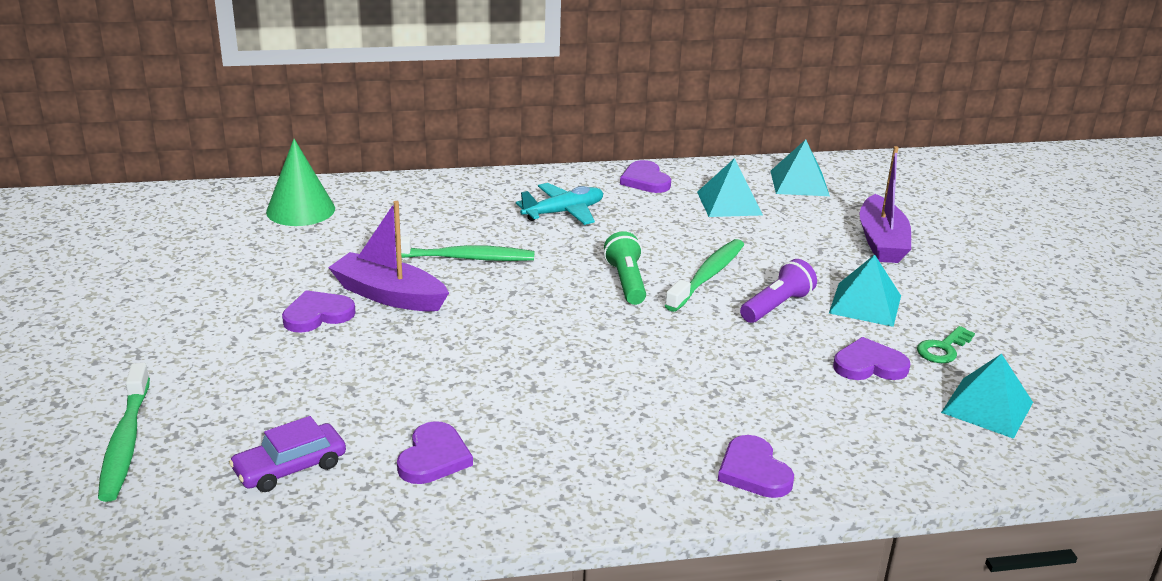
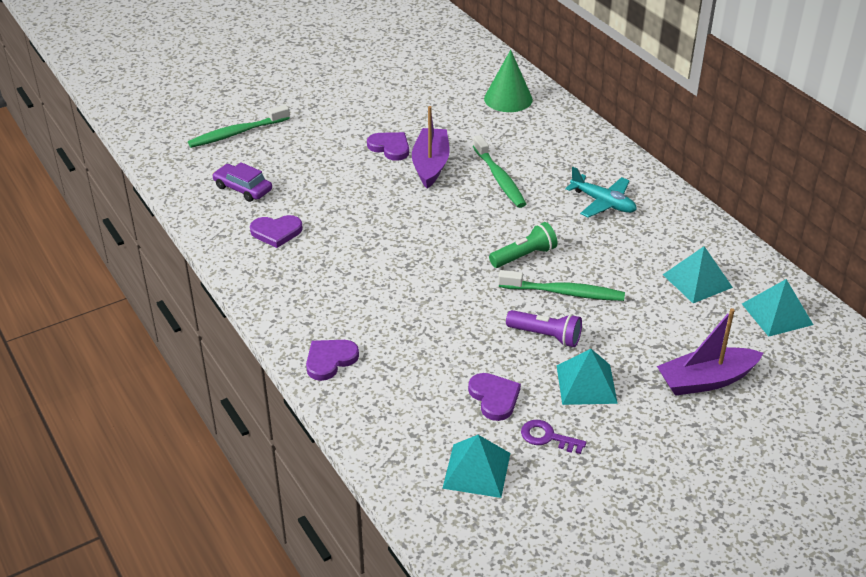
camera: 70 degrees right, 10 degrees up
purple heart [620,160,671,193] -> none
green key [917,326,975,363] -> purple key [521,420,586,454]

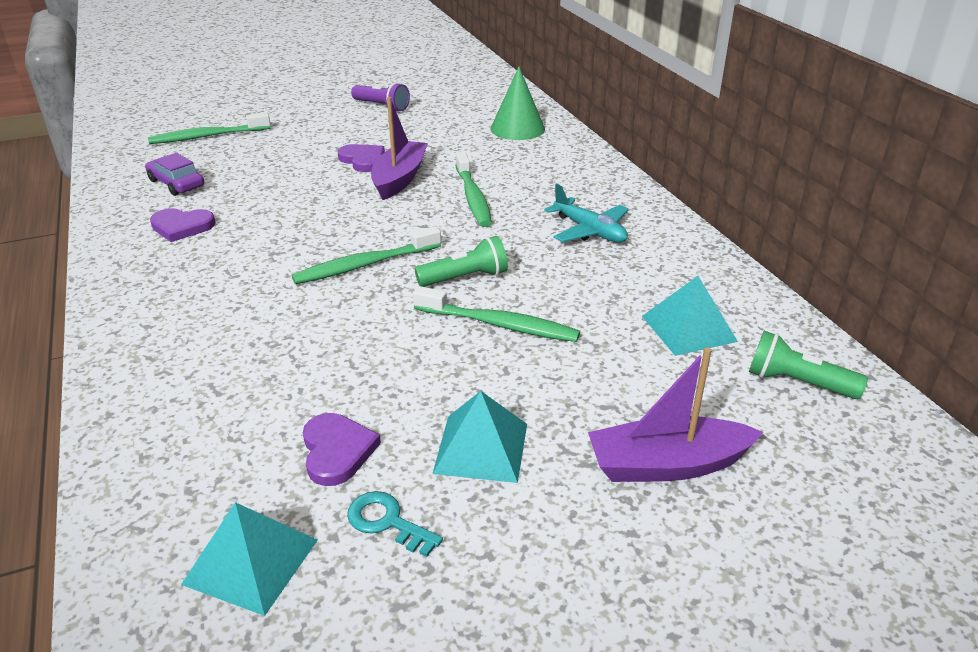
camera: 10 degrees right, 5 degrees down
purple heart [306,340,359,381] -> none
purple flashlight [506,310,582,347] -> purple flashlight moved to [351,83,410,111]
purple key [521,420,586,454] -> turquoise key [347,491,443,557]
turquoise pyramid [742,279,813,337] -> green flashlight [749,331,868,399]
none -> green toothbrush [292,226,441,284]

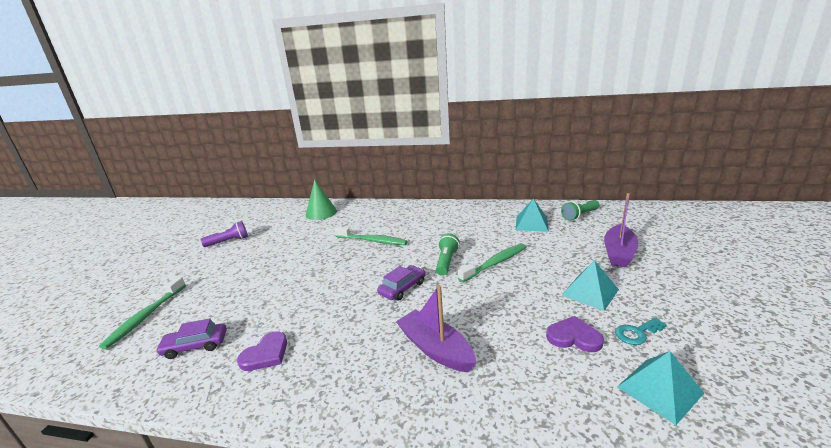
camera: 55 degrees left, 10 degrees down
green toothbrush [292,226,441,284] -> purple car [377,265,426,301]
purple heart [338,144,385,172] -> none
purple boat [371,97,428,200] -> purple boat moved to [396,285,476,372]
turquoise plane [544,184,629,243] -> none

